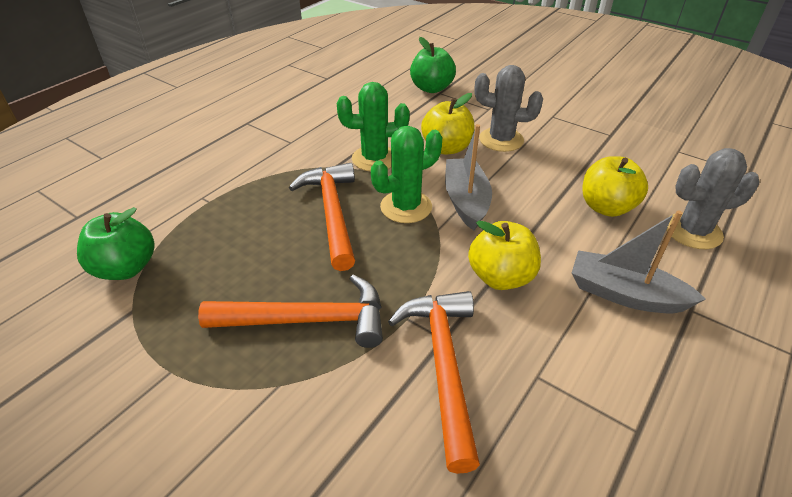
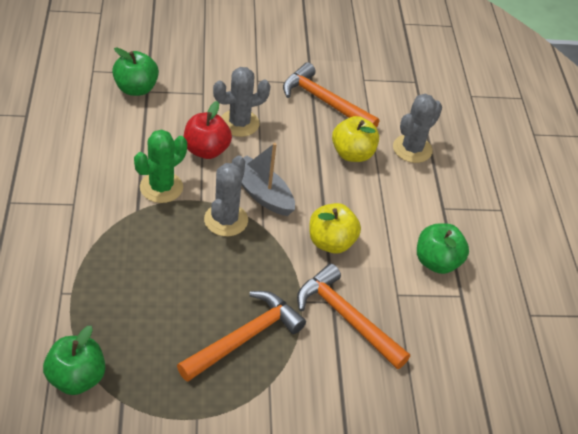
camera: 45 degrees left, 5 degrees up
orange hammer [289,163,355,271] -> orange hammer moved to [283,62,379,128]
green cactus [371,126,442,223] -> grey cactus [204,155,248,236]
yellow apple [421,93,475,155] -> red apple [184,101,232,159]
grey boat [572,210,706,314] -> none
none -> green apple [417,223,469,274]

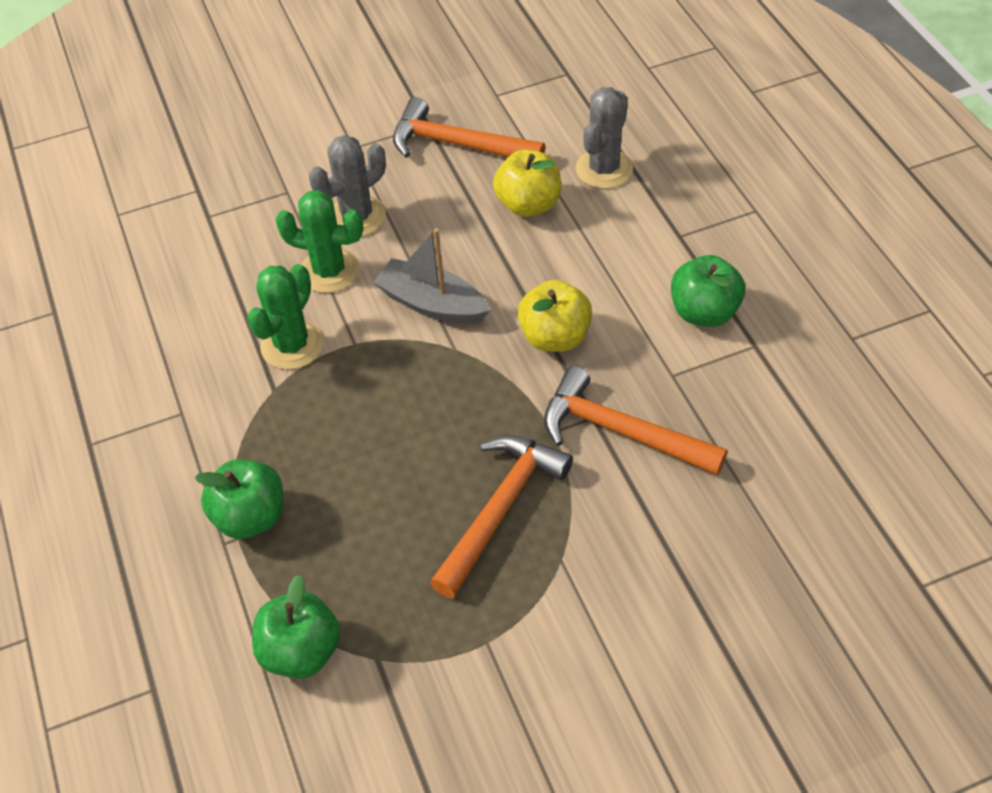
camera: 10 degrees left, 5 degrees up
green apple [112,47,159,96] -> green apple moved to [195,459,283,539]
red apple [184,101,232,159] -> green cactus [275,190,364,293]
grey cactus [204,155,248,236] -> none

